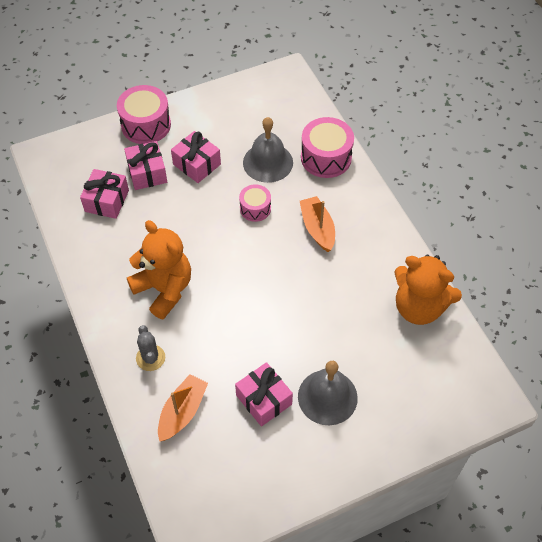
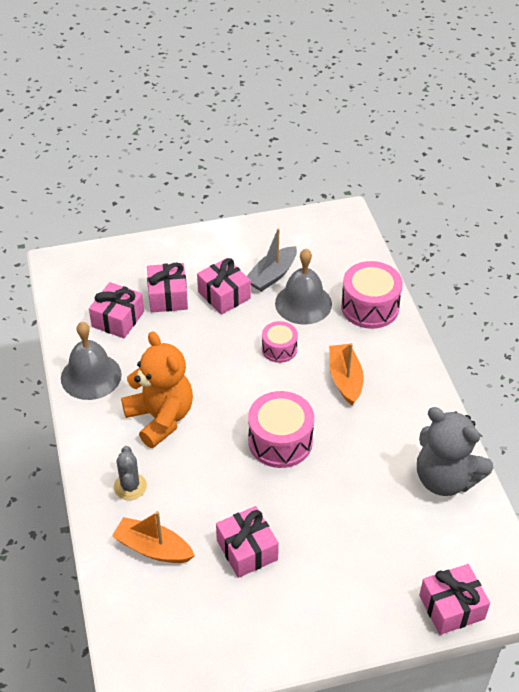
camera: 10 degrees right, 10 degrees down
pink drum [117,85,171,144] -> pink drum moved to [248,391,314,468]
orange boat [158,374,208,442] -> orange boat turned 105 degrees counterclockwise [112,511,195,563]
grey bell [298,361,358,425] -> grey bell moved to [61,322,122,400]
orange teddy bear [394,255,462,325] -> grey teddy bear [417,407,493,496]
none -> grey boat [247,228,297,292]
none -> pink gift [419,564,490,635]

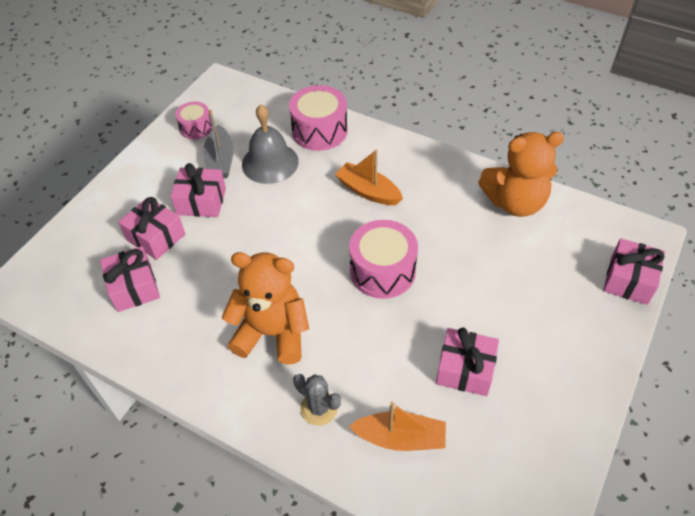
camera: 45 degrees left, 5 degrees up
grey bell [61,322,122,400] -> none
orange boat [112,511,195,563] -> orange boat turned 150 degrees counterclockwise [349,402,446,451]
pink drum [262,321,298,363] -> pink drum moved to [175,101,212,139]
grey teddy bear [417,407,493,496] -> orange teddy bear [478,132,564,217]

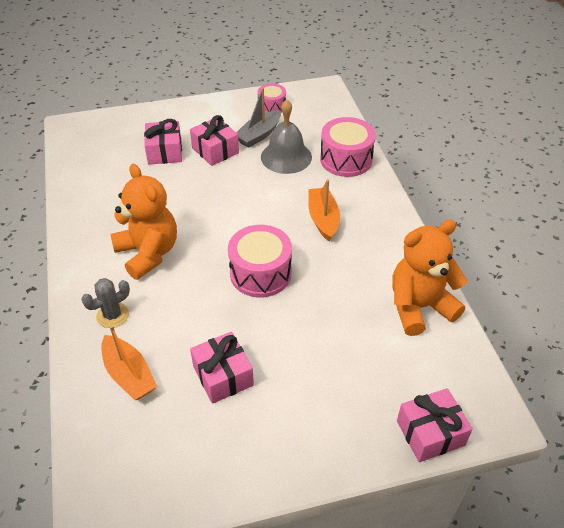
camera: 45 degrees right, 5 degrees down
pink gift [100,246,160,312] -> none
grey cactus [293,374,341,426] -> grey cactus turned 60 degrees clockwise [81,278,130,328]
orange teddy bear [478,132,564,217] -> orange teddy bear turned 120 degrees clockwise [392,220,467,336]

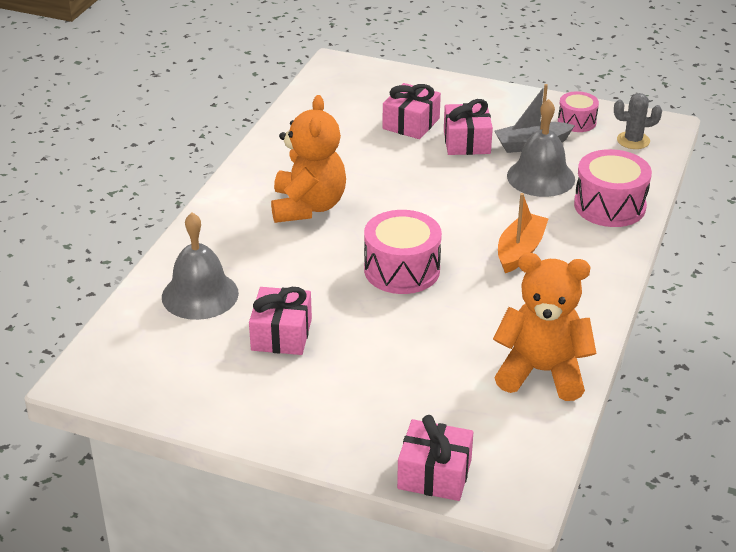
camera: 35 degrees right, 10 degrees down
grey cactus [81,278,130,328] -> grey cactus moved to [614,93,662,149]
orange boat [101,325,157,400] -> grey bell [162,212,239,320]

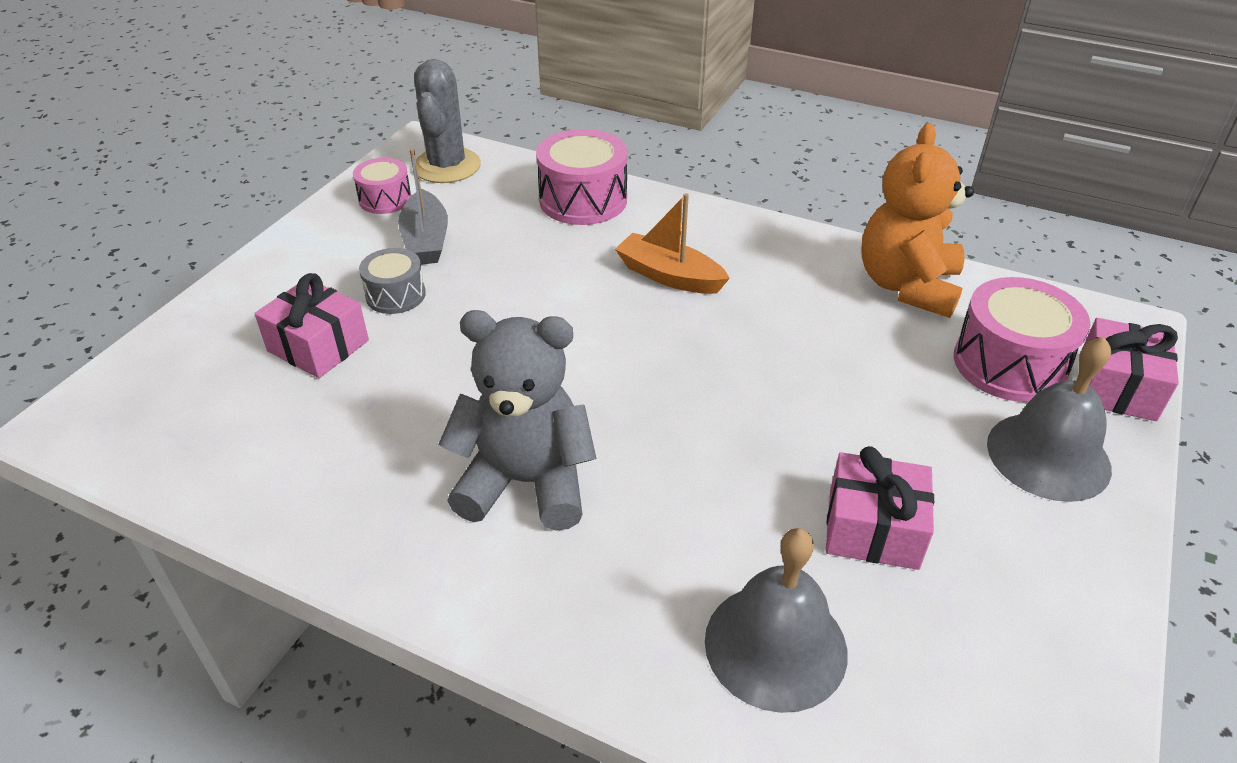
camera: 85 degrees left, 5 degrees up
orange teddy bear [271,95,346,223] -> grey teddy bear [439,310,596,531]
pink drum [364,210,442,294] -> pink drum moved to [954,277,1091,402]
pink gift [444,99,493,155] -> grey drum [359,248,426,314]
grey bell [507,99,575,197] -> grey bell moved to [987,336,1112,502]
grey cactus [614,93,662,149] -> grey cactus [414,59,481,183], size x1.62

